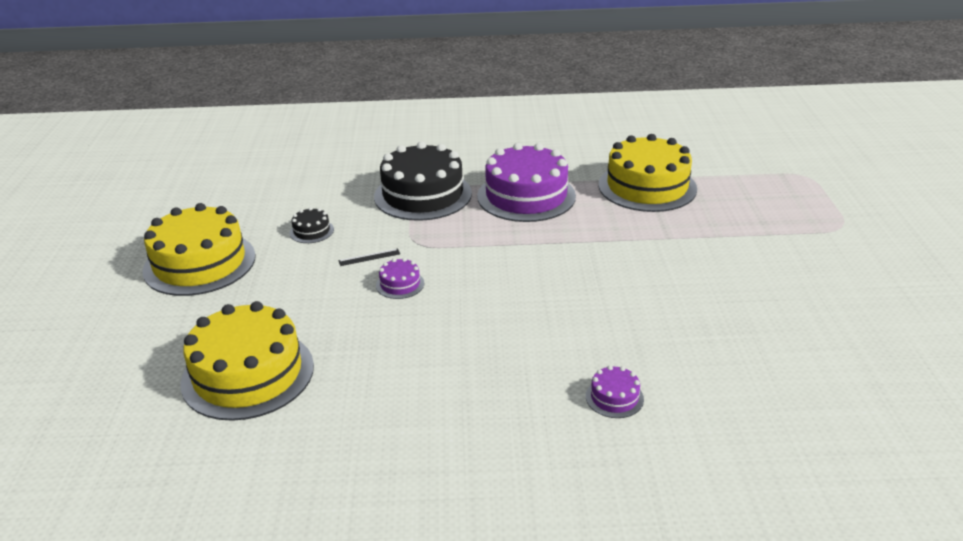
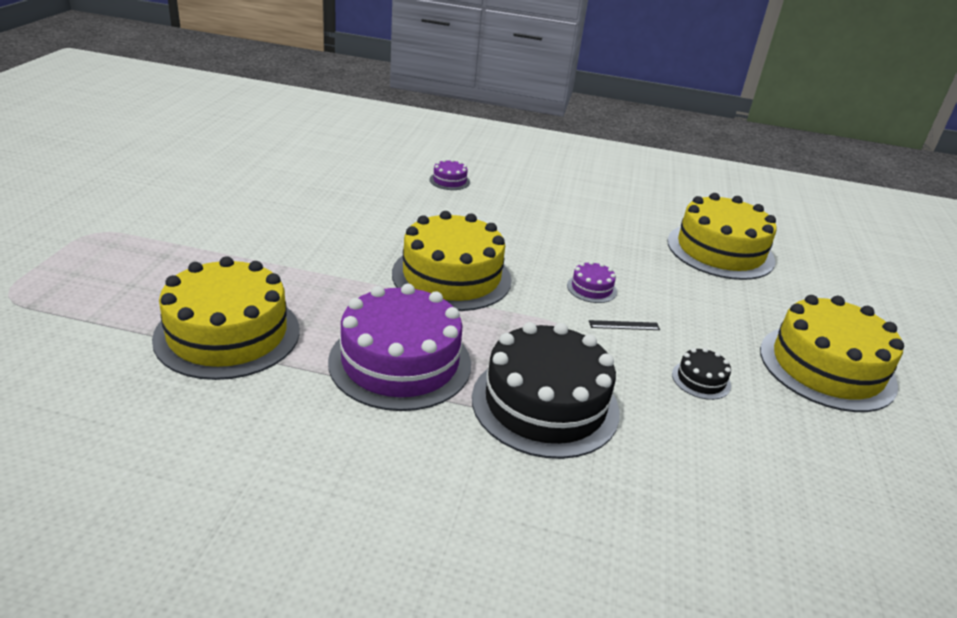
camera: 170 degrees left, 0 degrees up
none -> yellow cake [392,211,512,311]

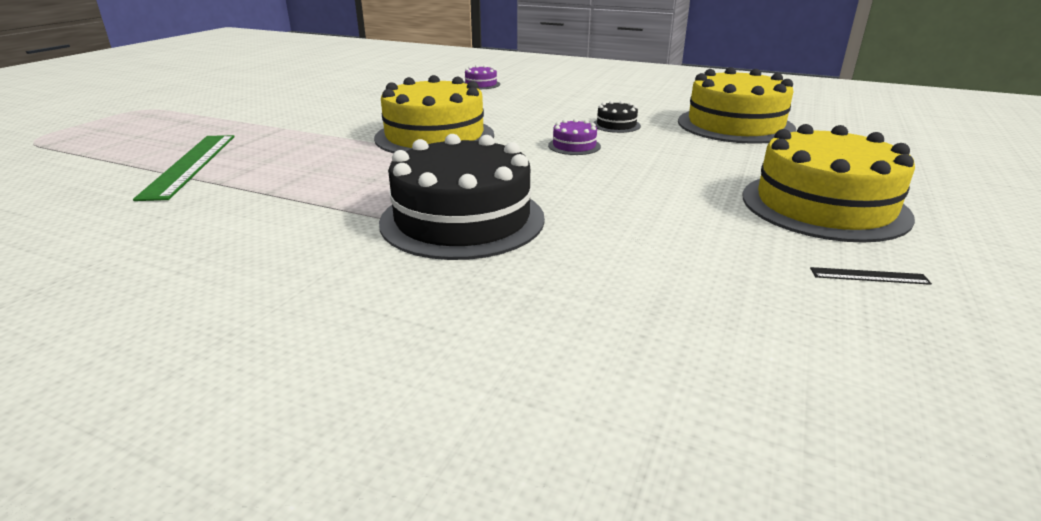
camera: 15 degrees right, 5 degrees down
yellow cake [152,256,300,380] -> green ruler [133,135,235,201]
purple cake [328,284,471,411] -> none
black ruler [589,320,660,330] -> black ruler moved to [810,267,932,285]
black cake [672,348,731,400] -> black cake moved to [593,101,641,133]

